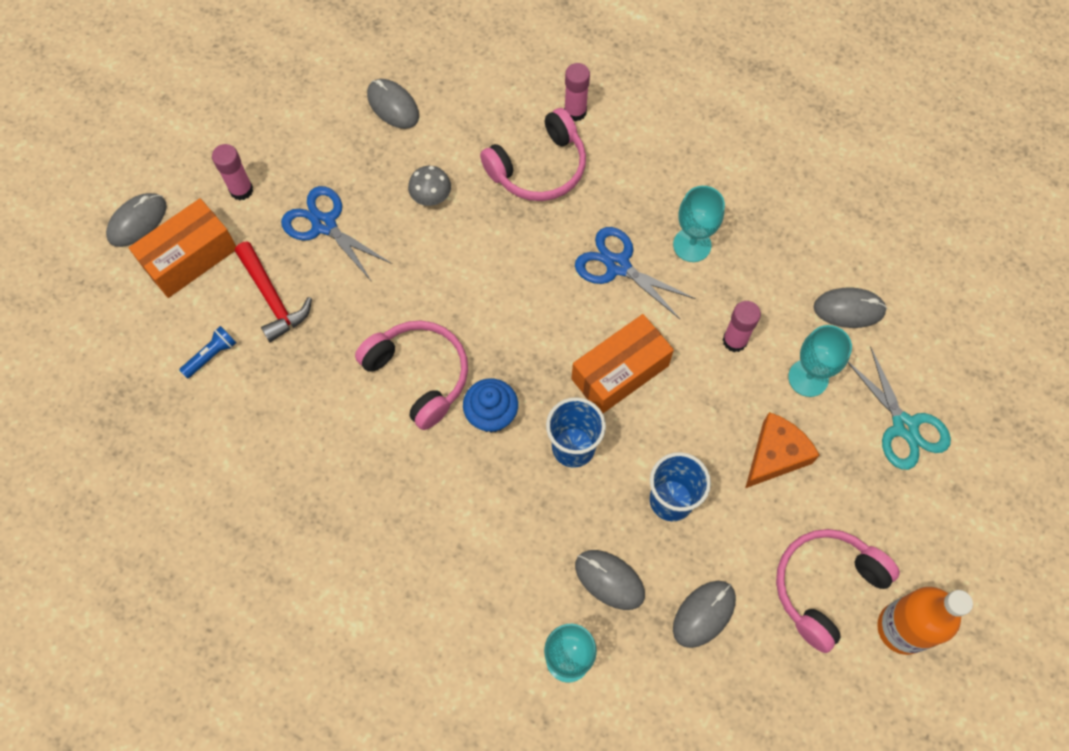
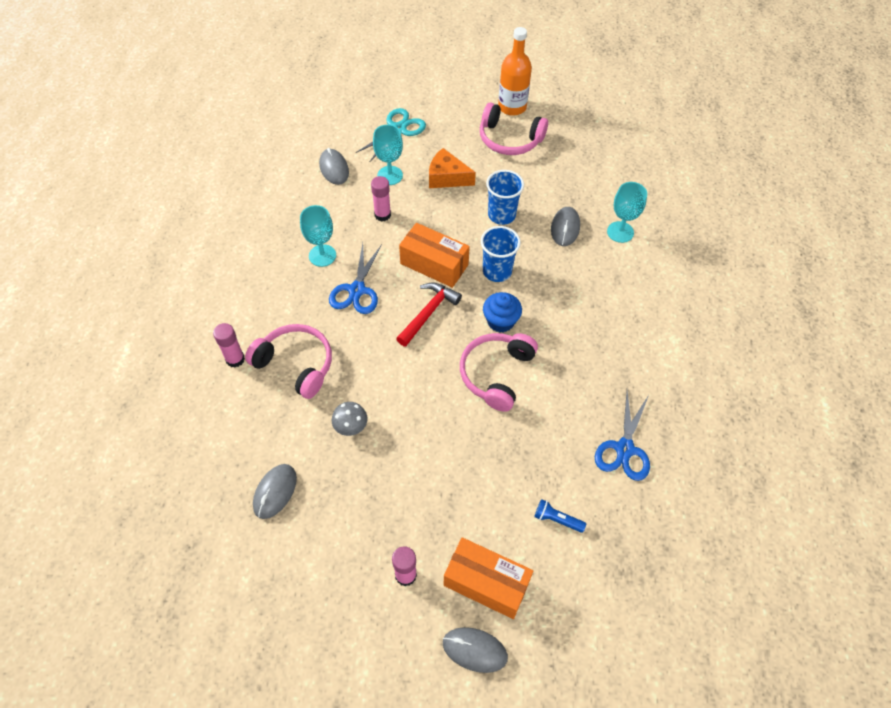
camera: 115 degrees left, 10 degrees down
red hammer [235,241,312,342] -> red hammer moved to [396,282,462,347]
blue scissors [281,186,392,282] -> blue scissors moved to [595,391,650,481]
grey mouse [673,581,736,648] -> none

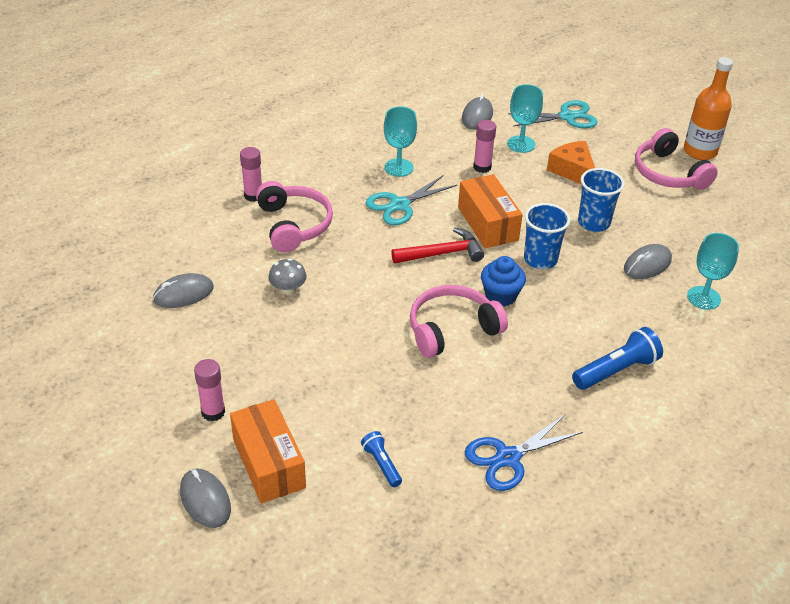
camera: 40 degrees right, 15 degrees down
blue scissors [329,243,382,314] -> turquoise scissors [366,175,457,225]
none -> blue flashlight [572,327,663,390]

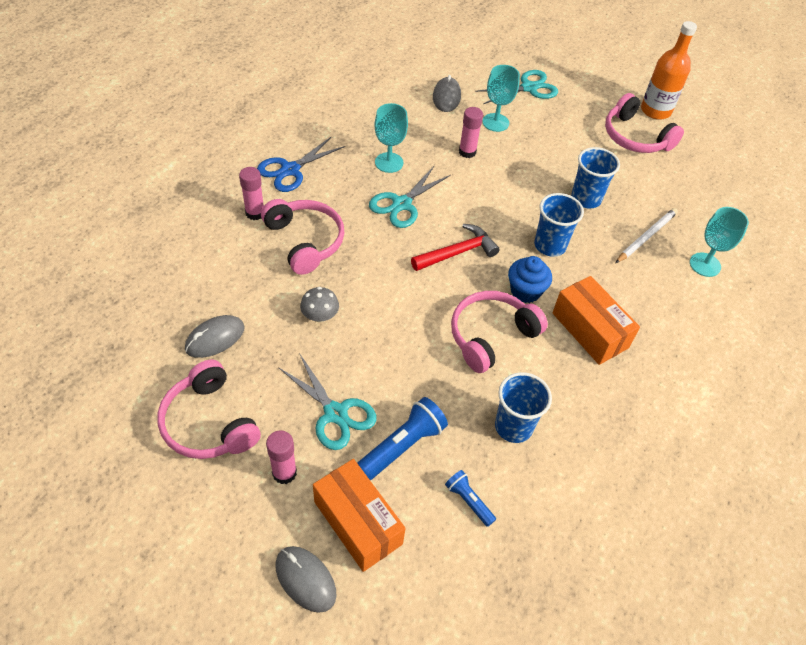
camera: 15 degrees left, 10 degrees up
orange box [458,174,523,248] -> orange box moved to [552,276,640,365]
blue scissors [465,415,583,491] -> blue scissors moved to [257,136,345,192]
orange cheese [547,141,595,184] -> none
blue flashlight [572,327,663,390] -> blue flashlight moved to [357,397,448,480]
grey mouse [624,244,672,279] -> white pencil [616,208,678,263]
none -> pink headphones [157,360,261,459]
none -> turquoise scissors [278,353,377,450]
none -> blue cup [495,372,552,443]

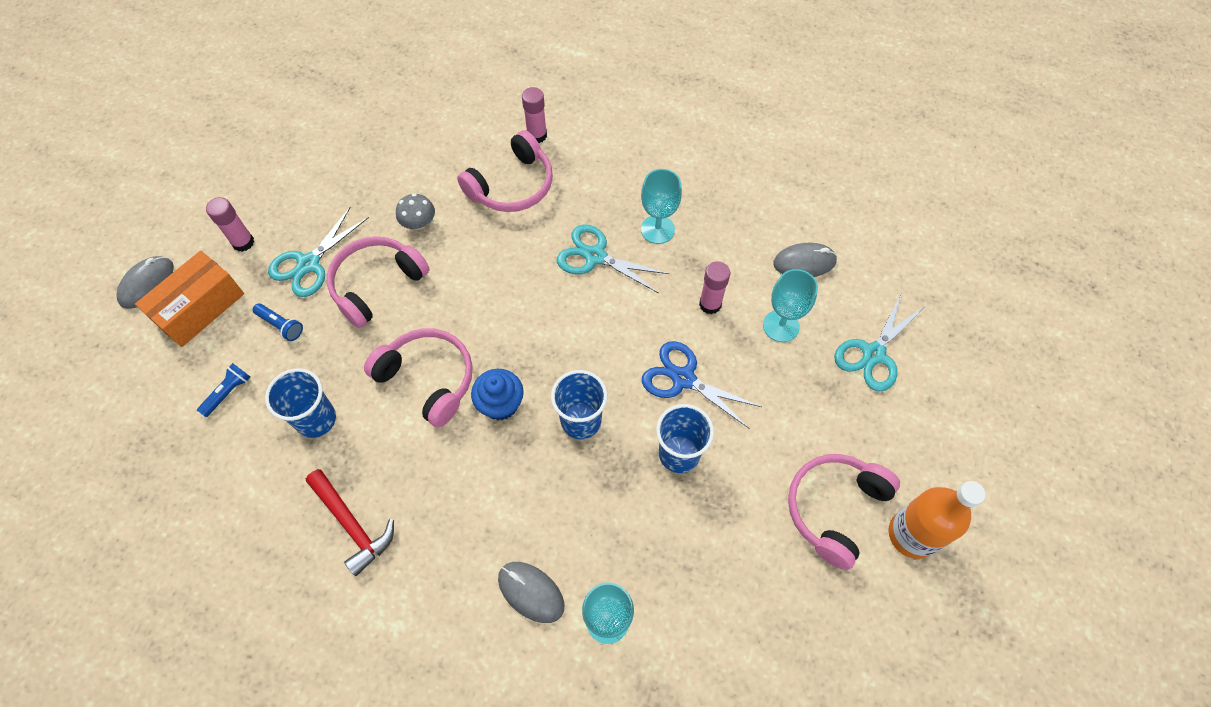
camera: 80 degrees right, 10 degrees up
pink headphones [157,360,261,459] -> pink headphones moved to [327,236,430,328]
grey mouse [185,315,245,358] -> grey mouse moved to [498,562,565,623]
blue scissors [257,136,345,192] -> blue scissors moved to [642,341,762,429]
blue flashlight [357,397,448,480] -> blue flashlight [253,303,303,341], size x0.58
red hammer [411,224,500,271] -> red hammer moved to [306,469,394,576]
turquoise scissors [475,70,558,104] -> turquoise scissors turned 75 degrees clockwise [834,293,925,392]
orange box [552,276,640,365] -> none
white pencil [616,208,678,263] -> none

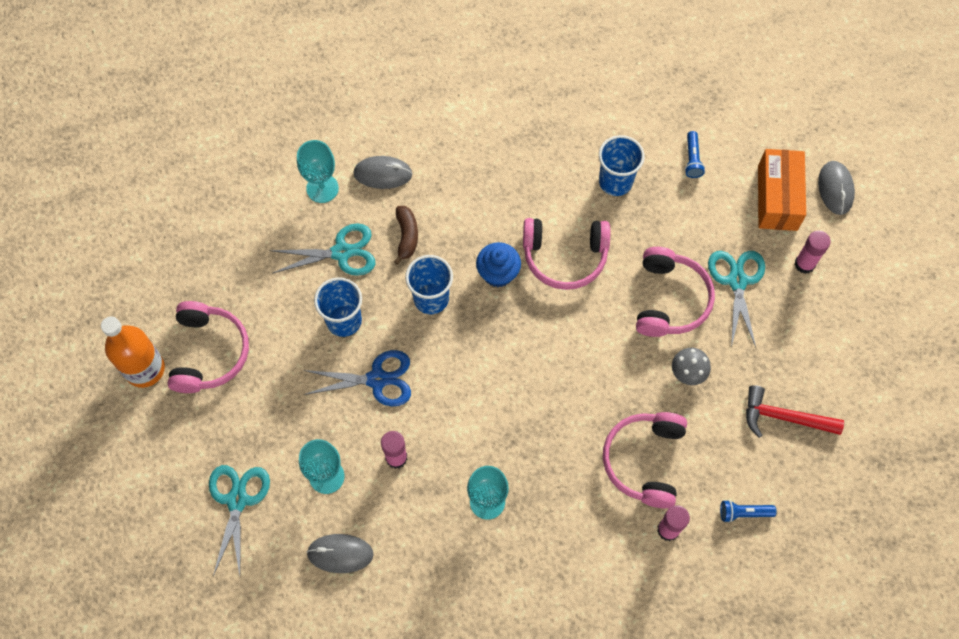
camera: 145 degrees right, 5 degrees up
blue flashlight [253,303,303,341] -> blue flashlight moved to [720,500,777,523]
red hammer [306,469,394,576] -> red hammer moved to [746,385,844,438]
turquoise scissors [557,224,669,293] -> turquoise scissors moved to [269,223,376,276]
grey mouse [773,243,837,277] -> grey mouse turned 45 degrees clockwise [306,534,373,573]
none -> brown banana [394,206,418,265]

